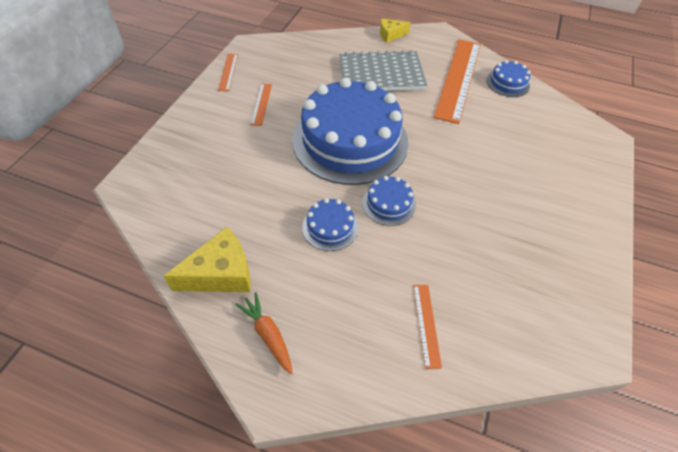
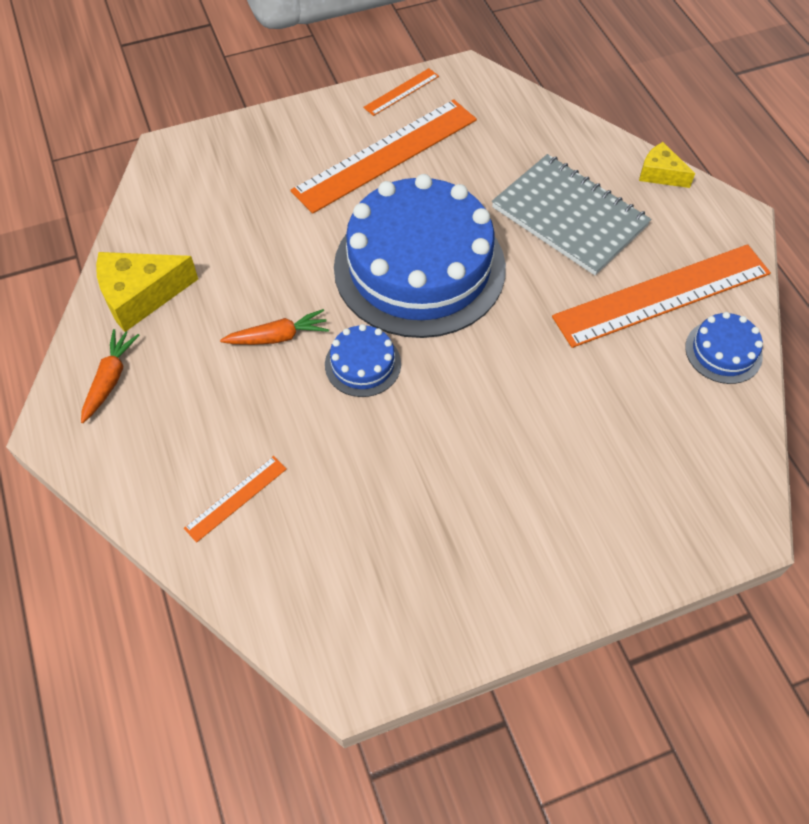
camera: 50 degrees right, 5 degrees up
yellow cheese [163,227,251,292] -> yellow cheese turned 135 degrees clockwise [96,252,198,332]
orange ruler [250,83,272,126] -> orange ruler [290,99,477,214], size x2.26
blue cake [302,198,358,251] -> orange carrot [220,309,329,345]

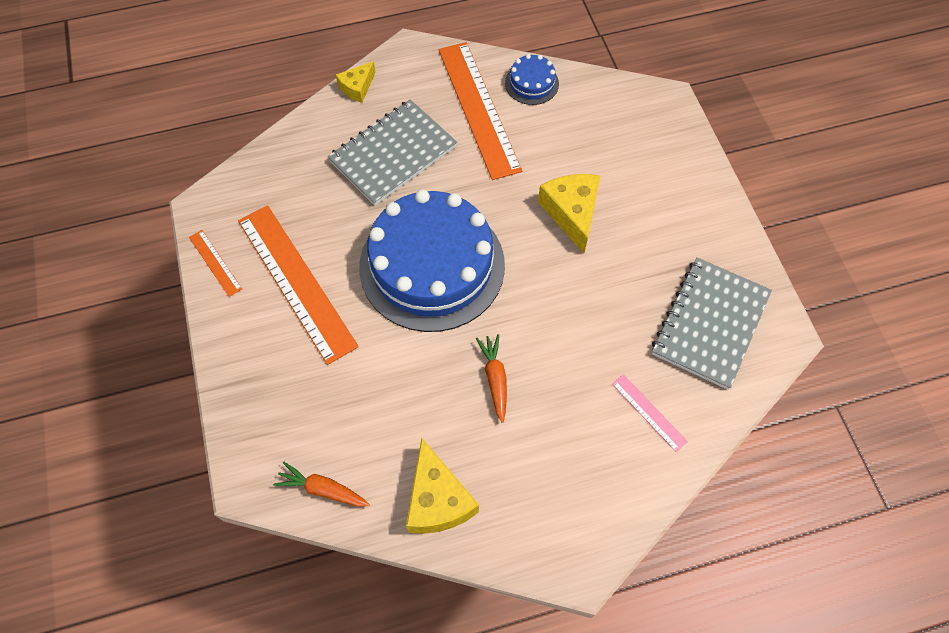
camera: 85 degrees left, 5 degrees up
orange carrot [81,329,140,423] -> orange carrot moved to [273,461,370,507]
orange ruler [184,456,287,543] -> pink ruler [612,374,688,452]
blue cake [325,324,401,397] -> none
none -> yellow cheese [538,174,600,253]
none -> grey notebook [652,257,772,390]

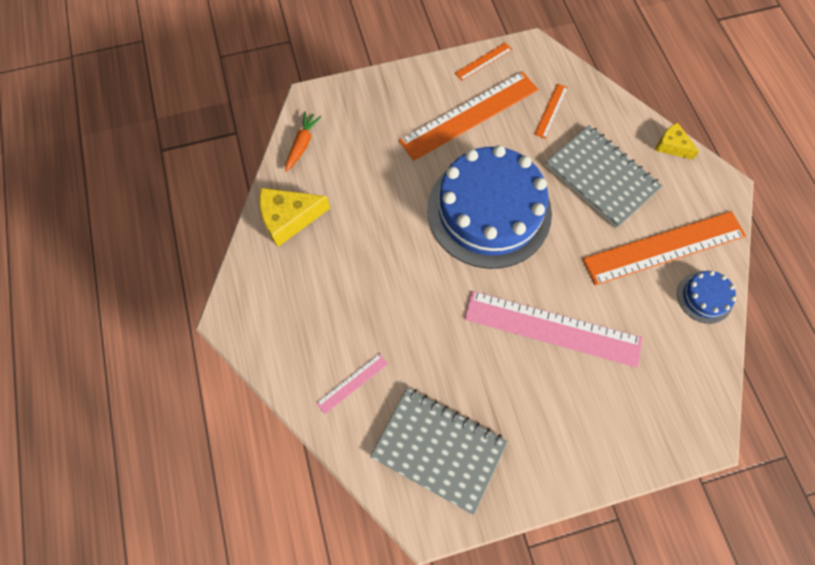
camera: 90 degrees right, 5 degrees up
orange carrot [476,334,507,423] -> none
yellow cheese [538,174,600,253] -> pink ruler [464,291,643,367]
none -> orange ruler [534,84,568,139]

